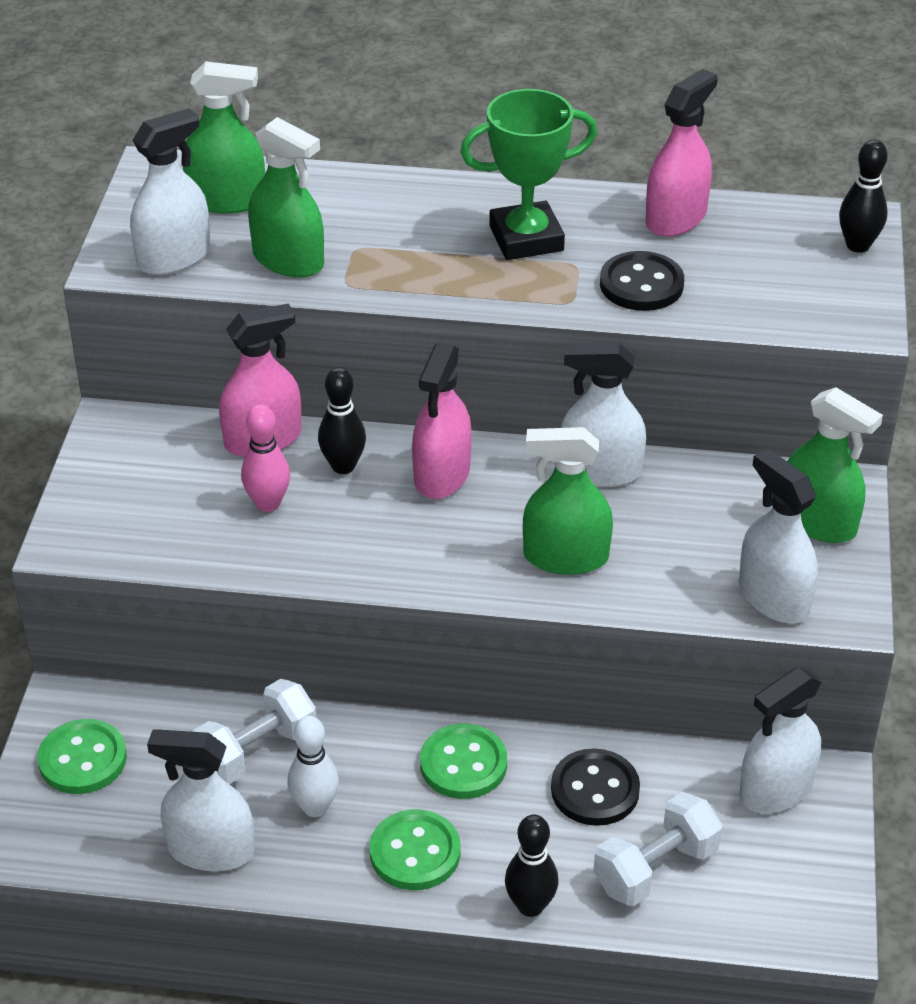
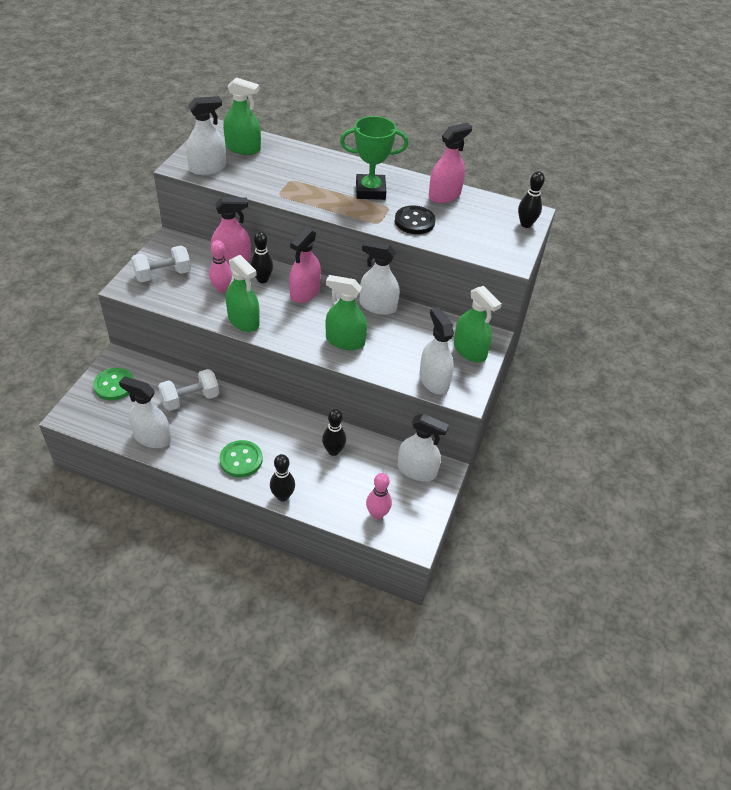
camera: 10 degrees right, 5 degrees up
green spray bottle [248,117,324,277] -> green spray bottle moved to [226,255,260,332]
white bowling pin [287,716,339,817] -> none
green button [420,724,507,799] -> none
black button [551,748,640,826] -> black bowling pin [322,409,346,456]
white dumbbell [593,792,722,906] -> white dumbbell moved to [131,246,191,282]
white spray bottle [739,667,821,813] -> white spray bottle turned 135 degrees counterclockwise [398,413,449,481]
none -> pink bowling pin [366,473,392,520]

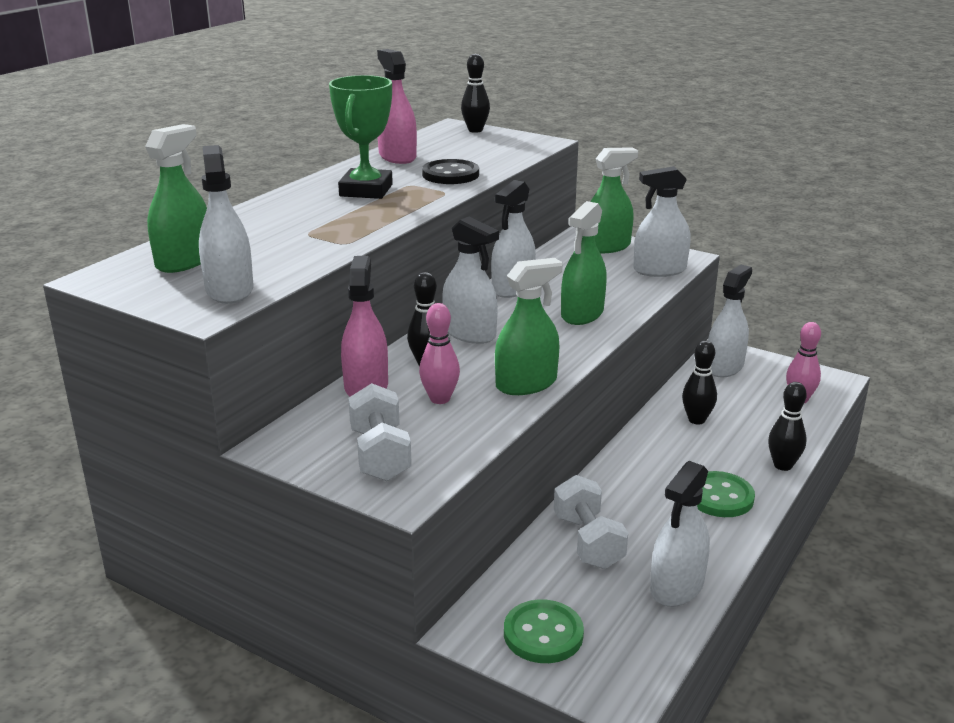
camera: 75 degrees left, 20 degrees down
pink spray bottle [289,228,321,303] -> white spray bottle [442,217,499,344]

